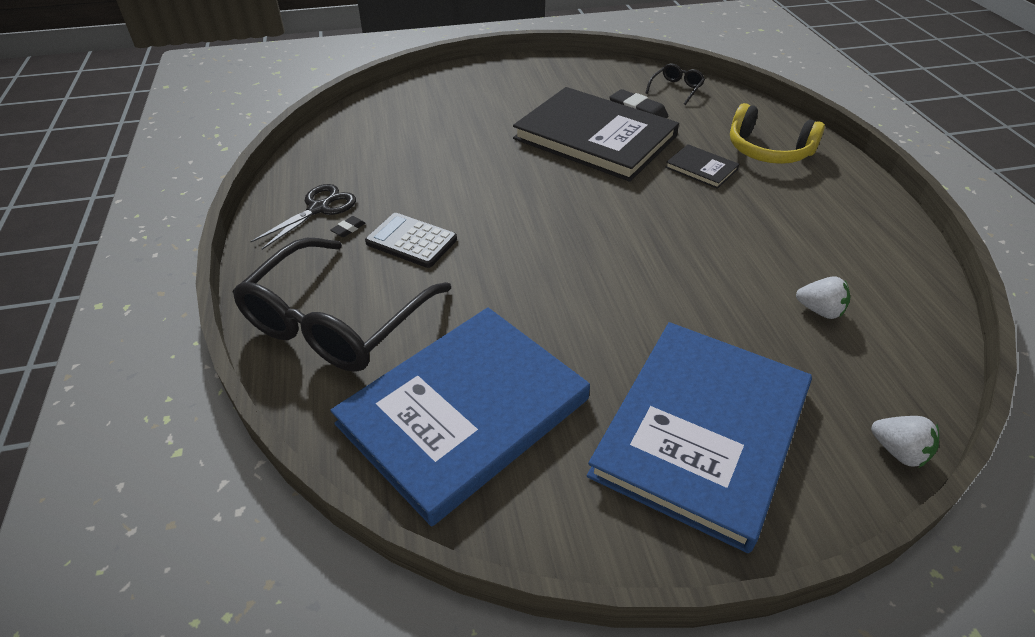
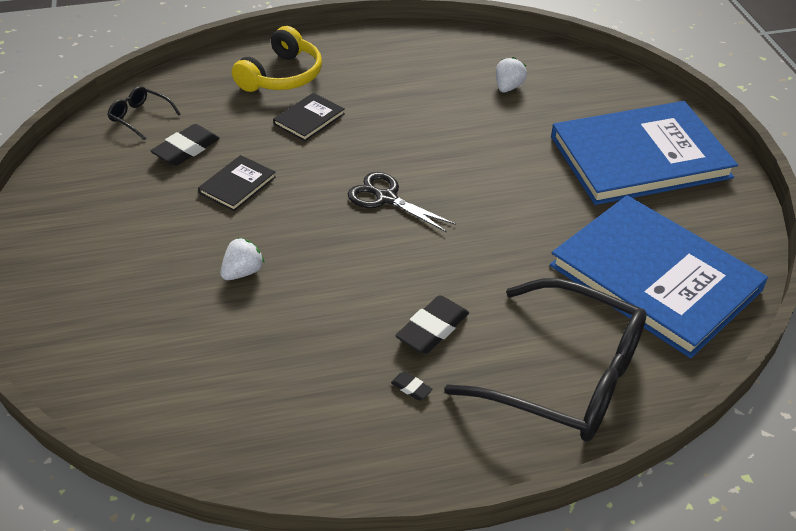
camera: 90 degrees left, 0 degrees up
black scissors [250,184,356,250] -> black scissors moved to [348,172,456,232]
black calculator [365,213,457,268] -> black eraser [395,295,469,354]
black book [513,87,679,182] -> black book [198,155,276,211], size x0.41
blue book [587,322,812,553] -> blue book turned 45 degrees counterclockwise [551,101,738,205]
white strawberry [871,416,939,467] -> white strawberry moved to [220,237,265,280]

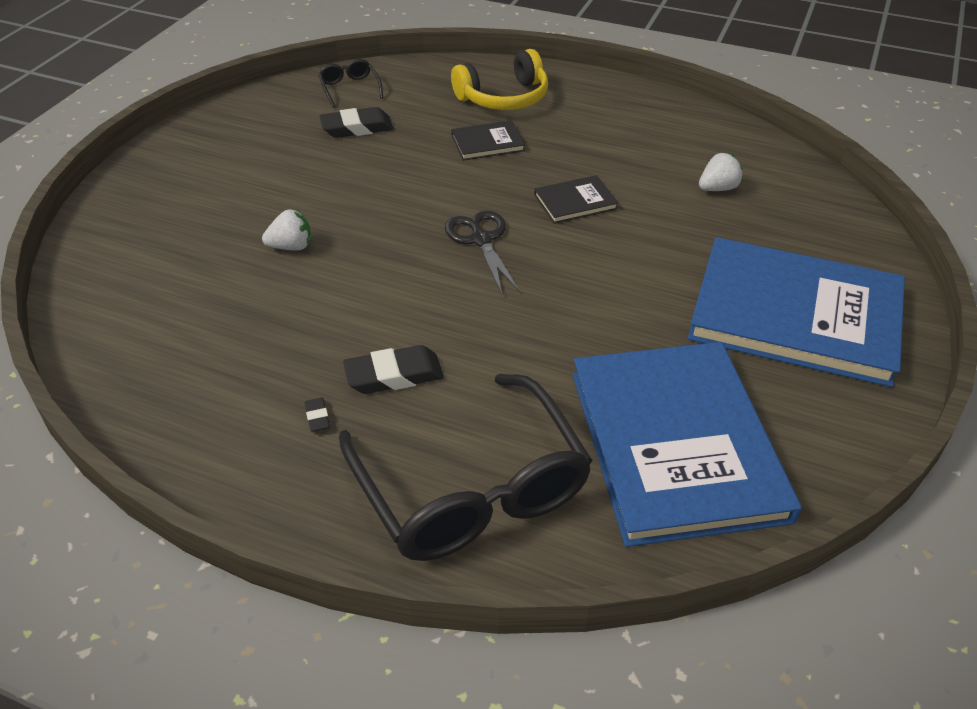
camera: 35 degrees right, 0 degrees up
black book [198,155,276,211] -> black book moved to [534,175,618,224]

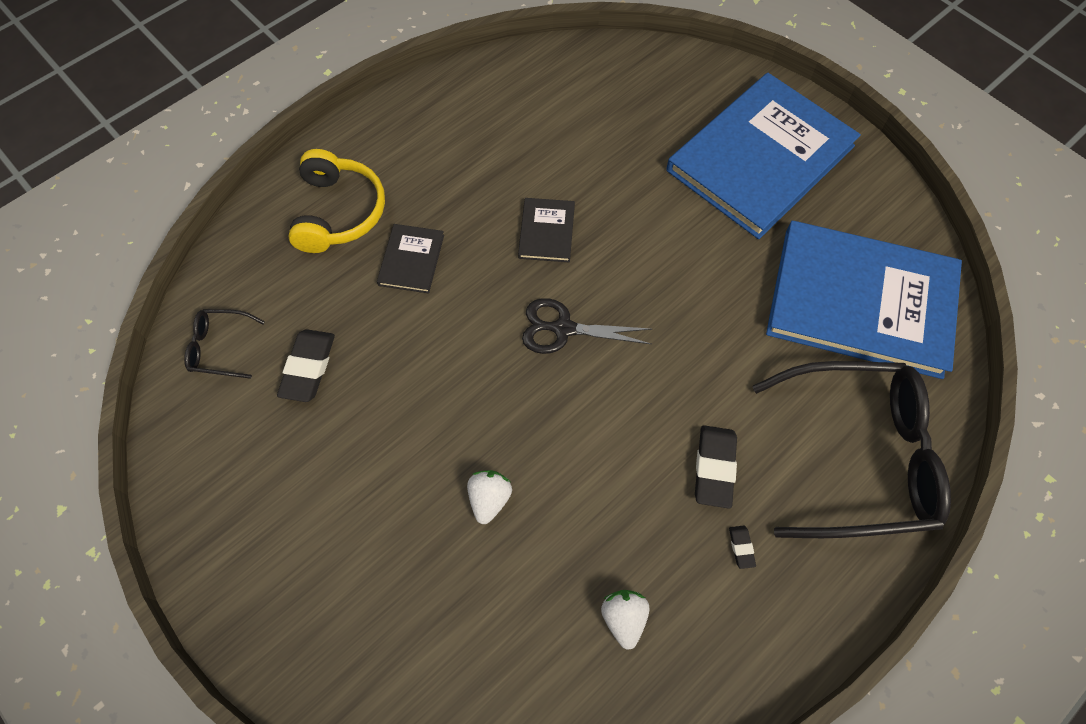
camera: 65 degrees left, 20 degrees up
black eraser [305,398,330,432] -> black eraser turned 75 degrees clockwise [729,526,756,569]
white strawberry [699,153,743,191] -> white strawberry moved to [601,590,649,649]

